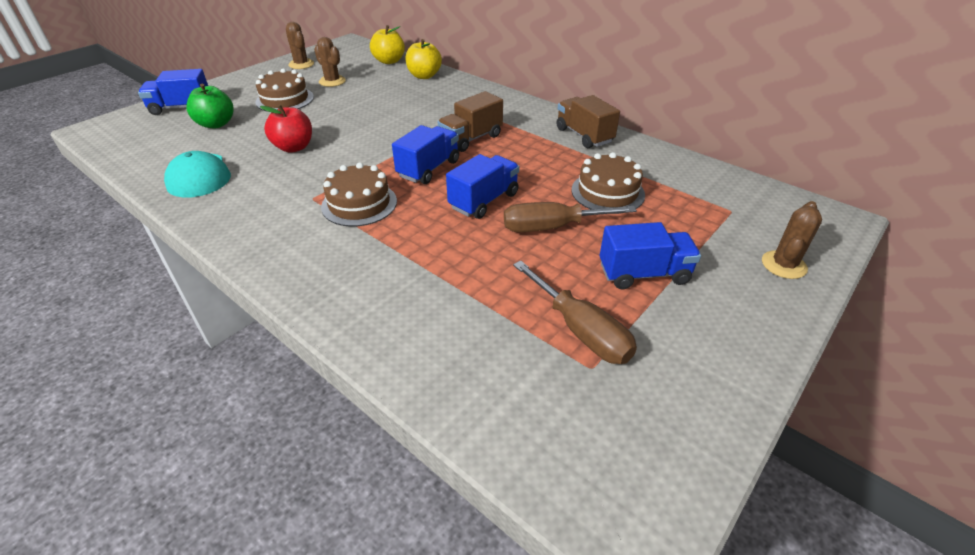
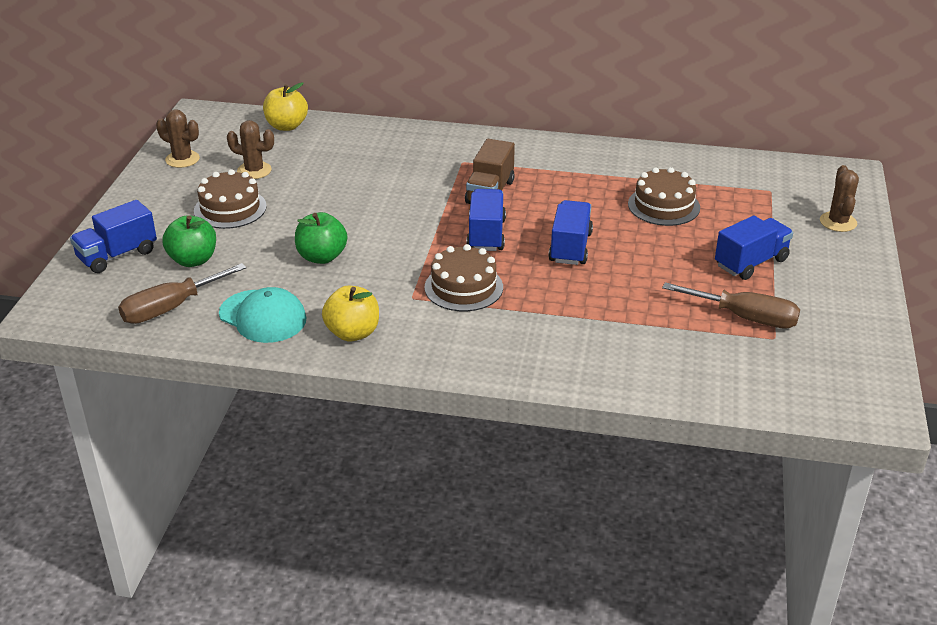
camera: 30 degrees left, 5 degrees down
red apple [260,105,312,153] -> green apple [295,212,347,264]
yellow apple [406,39,442,79] -> yellow apple moved to [322,286,379,342]
brown screwdriver [504,202,637,232] -> brown screwdriver moved to [118,263,246,324]
brown truck [557,95,620,148] -> none

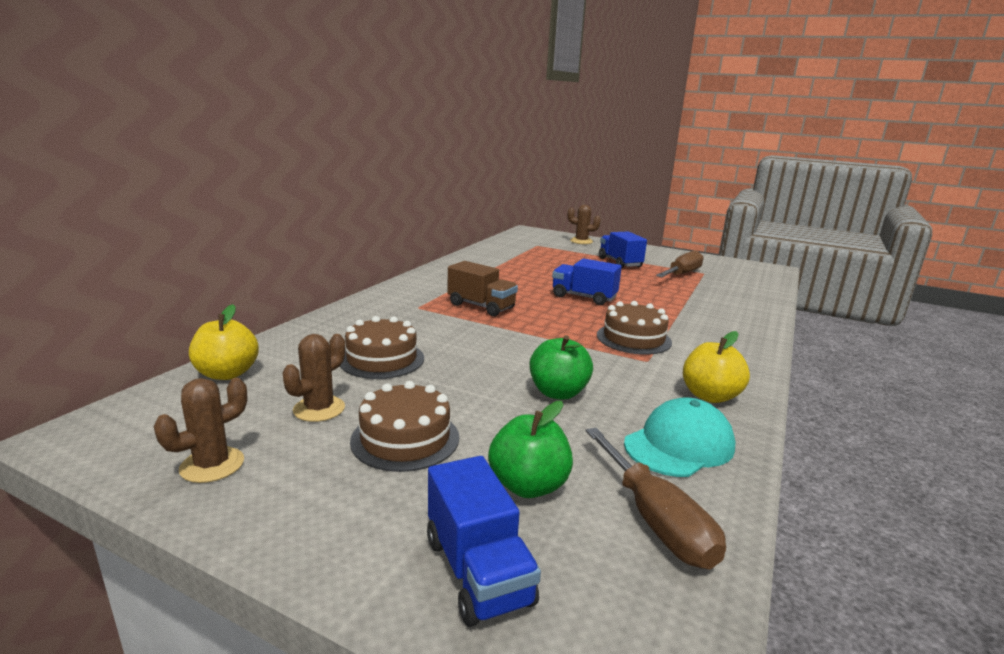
camera: 75 degrees left, 15 degrees down
blue truck [466,189,506,251] -> none
brown cake [628,167,700,226] -> brown cake moved to [340,316,424,379]

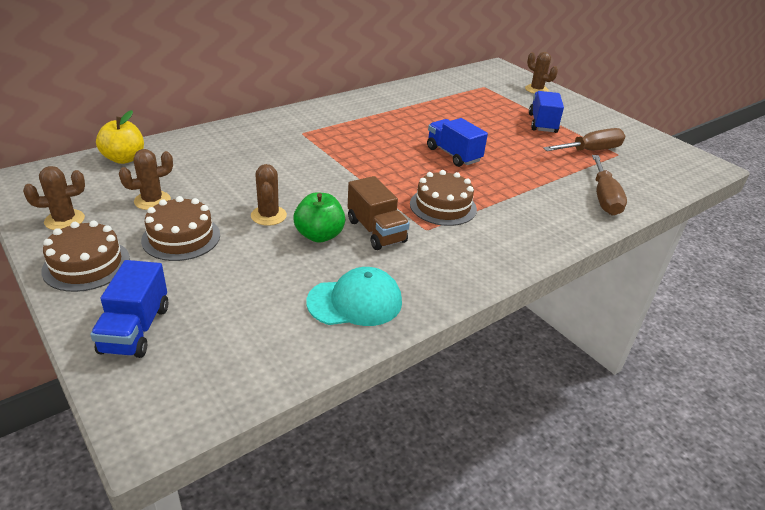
camera: 25 degrees right, 15 degrees up
brown cake [340,316,424,379] -> brown cake moved to [41,220,130,292]
brown truck [447,261,518,316] -> brown truck moved to [348,176,410,250]
green apple [488,401,573,498] -> none
brown screwdriver [586,428,726,569] -> brown screwdriver moved to [592,155,627,216]
yellow apple [683,331,750,403] -> none
none -> brown cactus [251,164,287,226]

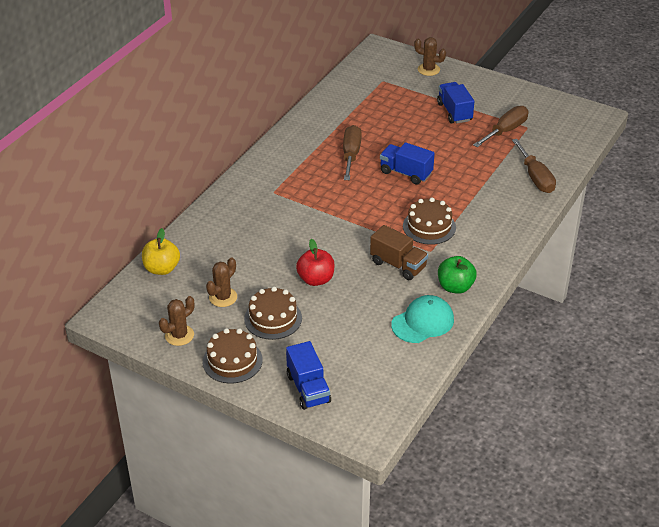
camera: 20 degrees left, 5 degrees up
brown cactus [251,164,287,226] -> red apple [296,239,335,286]
green apple [294,192,345,243] -> green apple moved to [438,256,477,294]
none -> brown screwdriver [343,125,362,180]

